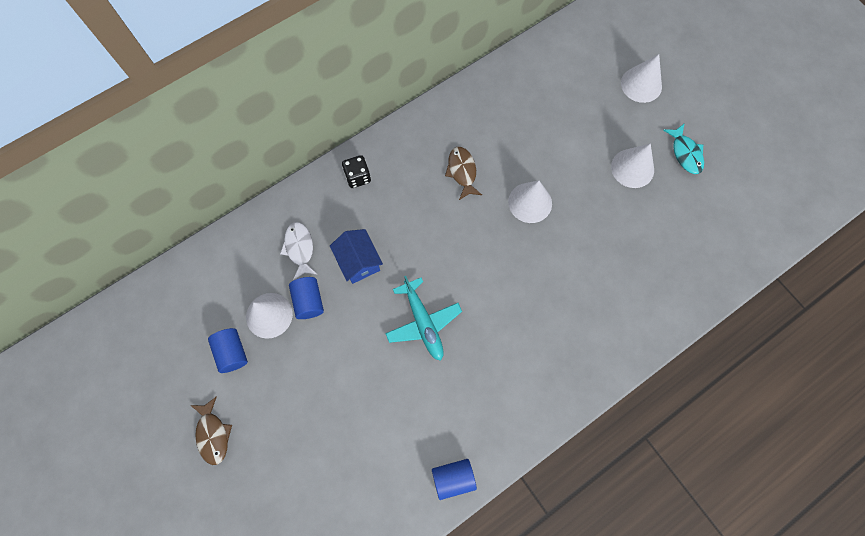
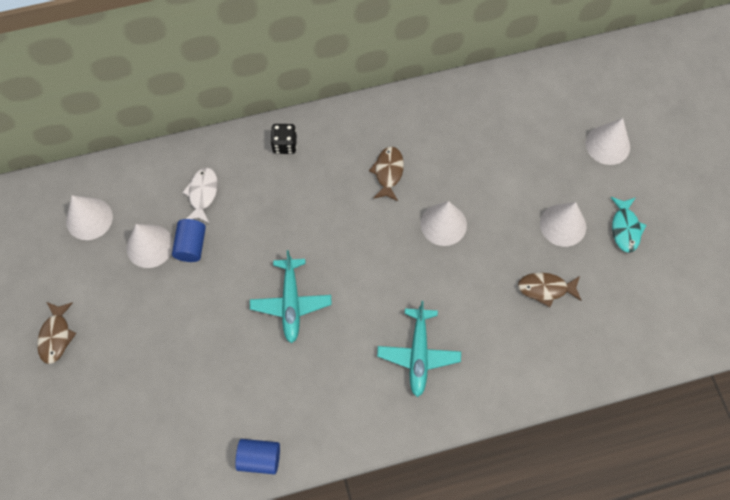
camera: 20 degrees right, 5 degrees down
blue cylinder [208,328,248,373] -> none
blue house [330,229,383,284] -> none
none -> white cone [66,195,113,240]
none -> turquoise plane [377,301,461,397]
none -> brown fish [518,273,582,307]

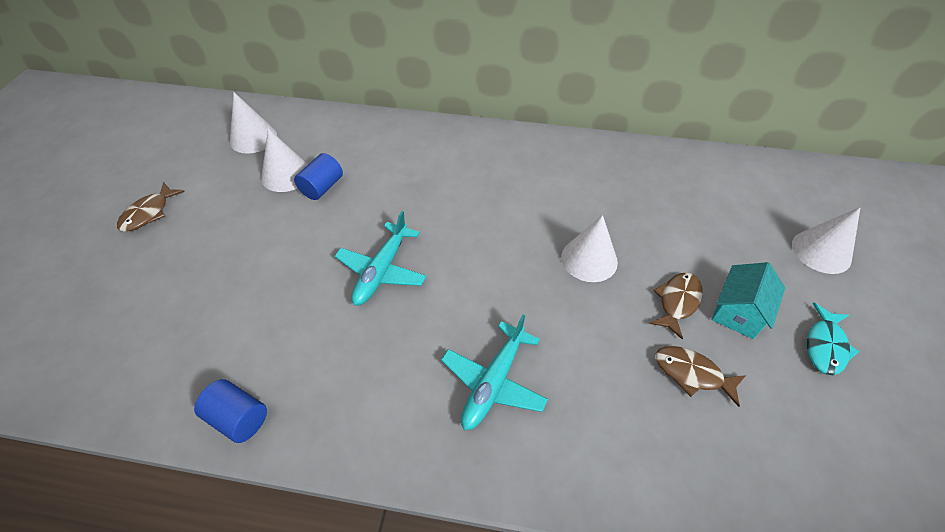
camera: 25 degrees right, 15 degrees down
white fish [182,167,218,223] -> none
black dice [270,124,297,154] -> none
brown fish [369,147,404,201] -> brown fish moved to [650,272,703,339]
white cone [540,202,586,247] -> turquoise house [712,262,785,339]

